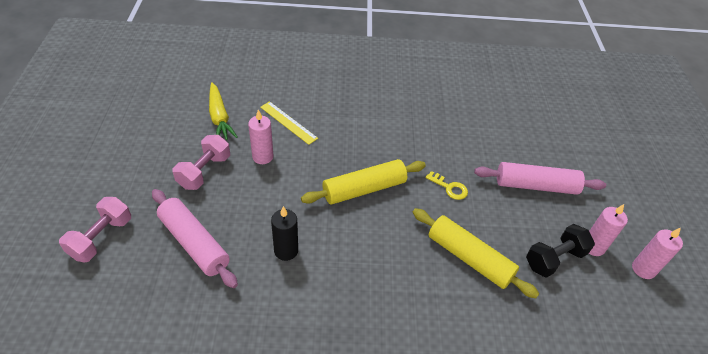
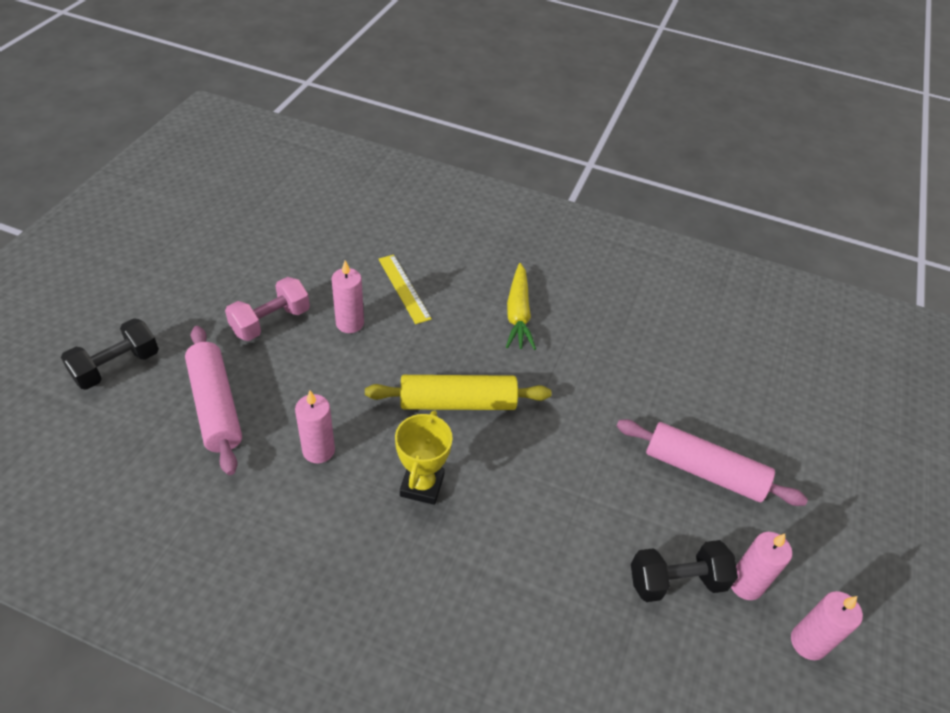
camera: 20 degrees right, 0 degrees up
pink dumbbell [59,197,131,262] -> black dumbbell [61,318,159,390]
yellow carrot [209,82,238,140] -> yellow carrot moved to [506,263,536,350]
black candle [271,206,298,261] -> pink candle [295,391,335,463]
yellow rolling pin [412,208,539,298] -> none
yellow key [425,171,468,200] -> none
none -> yellow trophy [395,410,453,505]

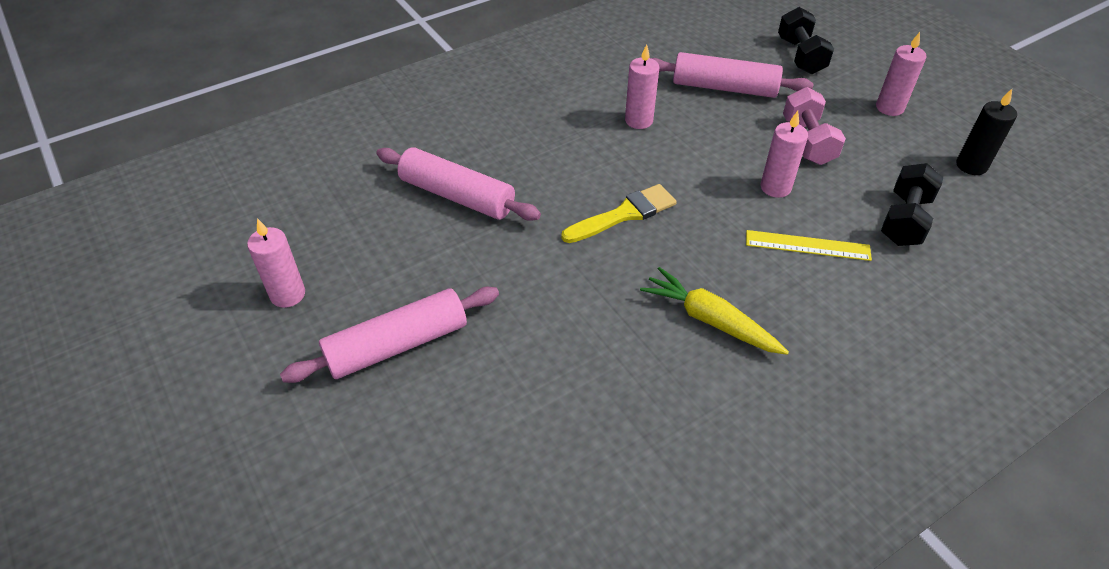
camera: 130 degrees right, 0 degrees up
yellow rolling pin [365,375,552,410] -> yellow brush [561,184,677,243]
yellow trophy [395,410,453,505] -> none
black dumbbell [631,540,738,602] -> black dumbbell moved to [881,163,943,246]
pink candle [791,591,863,660] -> pink candle moved to [876,32,927,116]
none -> pink rolling pin [376,147,541,221]
none -> black candle [956,89,1017,175]

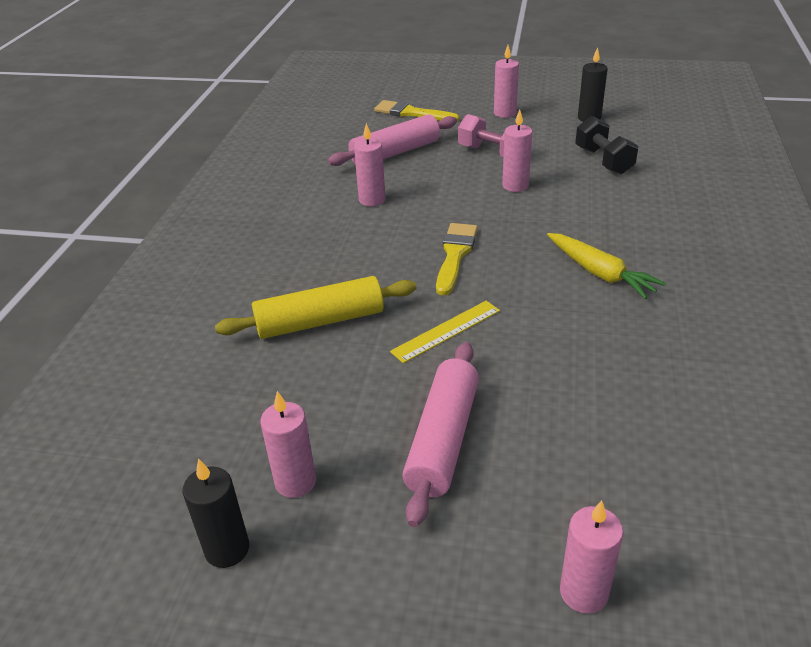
camera: 45 degrees left, 10 degrees down
pink rolling pin [376,147,541,221] -> yellow rolling pin [215,276,417,339]
yellow carrot [640,267,789,355] -> yellow carrot turned 120 degrees counterclockwise [547,233,666,299]
yellow ruler [746,230,872,261] -> yellow ruler moved to [390,301,500,363]
black dumbbell [778,7,834,74] -> yellow brush [374,100,459,122]
none -> black candle [183,458,249,568]
none -> pink candle [560,500,623,614]

